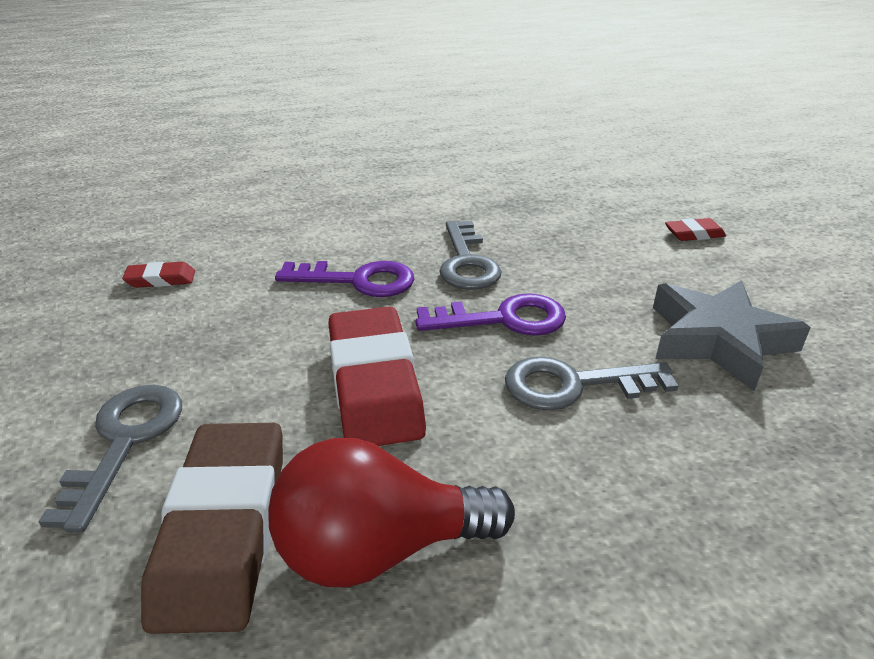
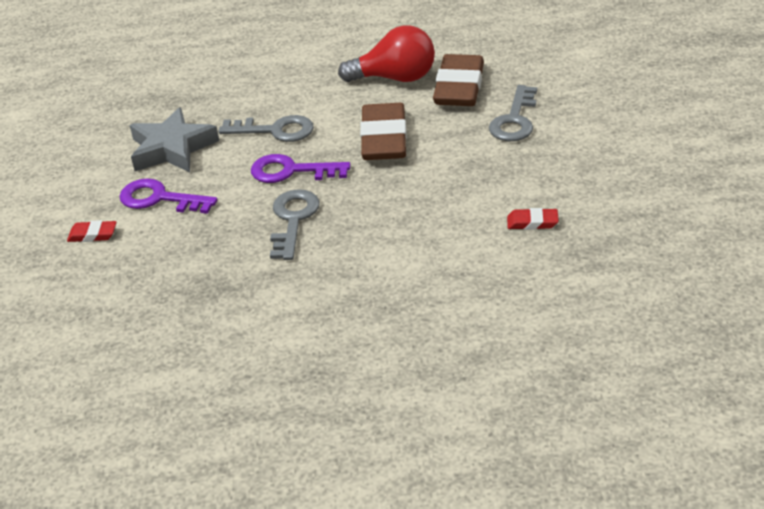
camera: 165 degrees left, 5 degrees up
purple key [275,261,414,297] -> purple key moved to [120,178,217,214]
red eraser [328,307,426,446] -> brown eraser [360,103,407,160]

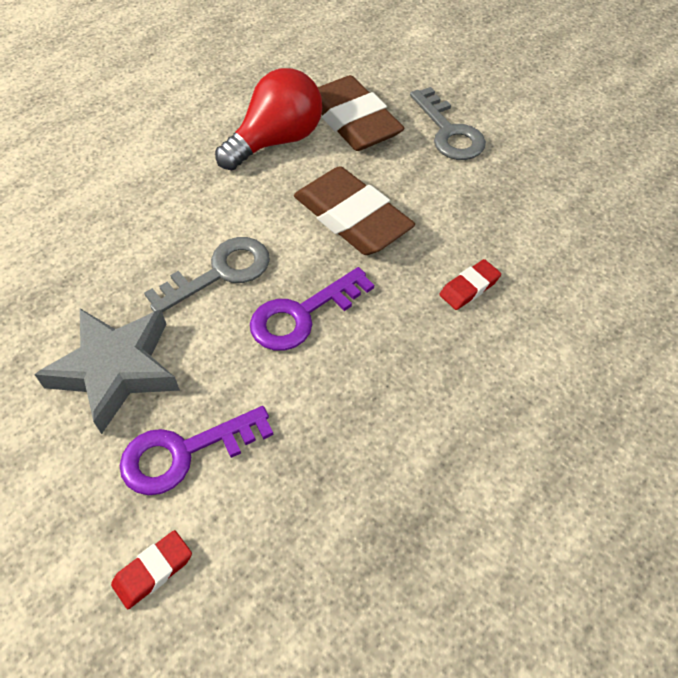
camera: 45 degrees left, 15 degrees up
grey key [270,189,320,260] -> none
red eraser [507,208,559,230] -> red eraser moved to [439,259,501,310]

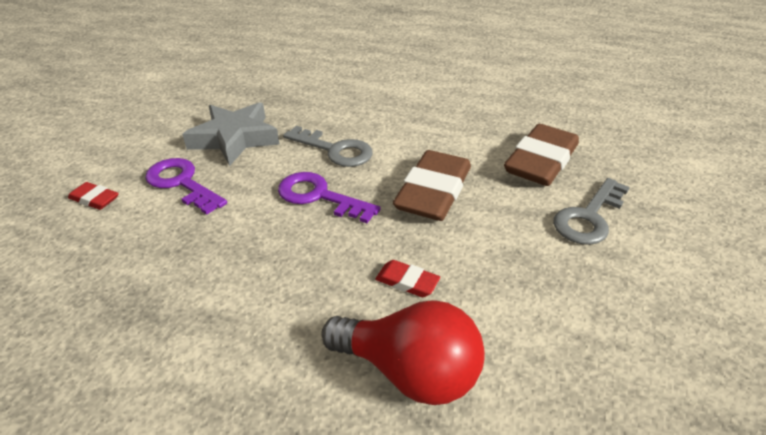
camera: 65 degrees right, 15 degrees down
red light bulb [215,68,322,170] -> red light bulb moved to [321,300,485,405]

